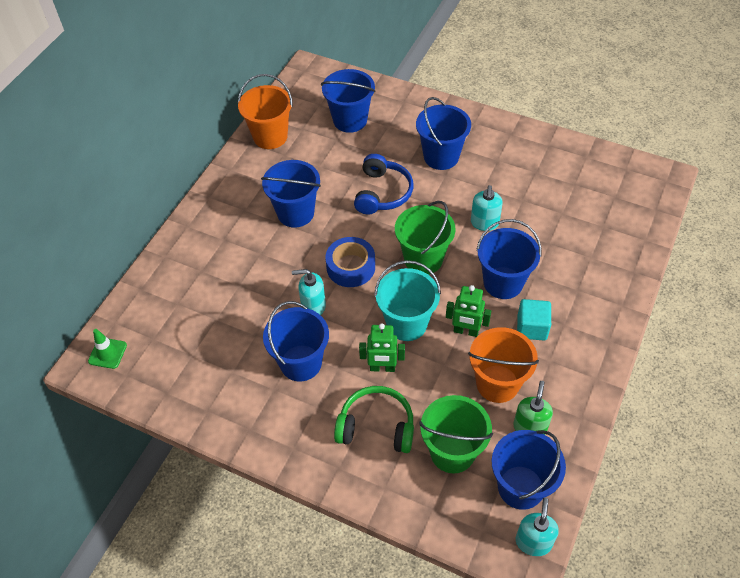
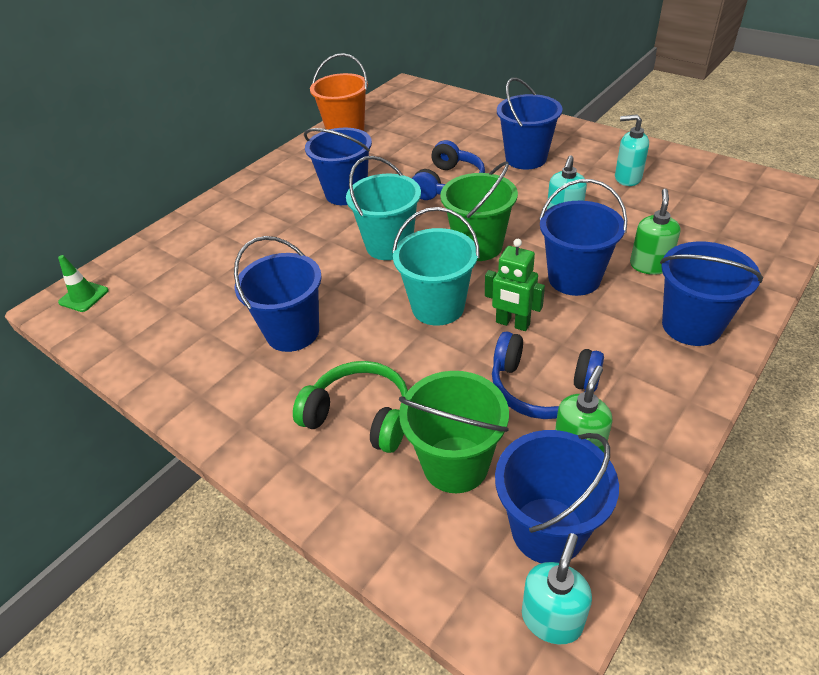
camera: 15 degrees right, 10 degrees down
turquoise soap dispenser [292,269,326,315] -> turquoise soap dispenser moved to [615,114,649,186]
blue bucket [321,69,375,133] -> blue bucket moved to [660,241,763,346]
blue tape [325,237,375,287] -> turquoise bucket [346,156,421,260]
green robot [359,323,405,372] -> none
orange bucket [468,327,539,403] -> blue headphones [492,331,604,419]
turquoise cube [517,299,551,341] -> none
none -> green soap dispenser [630,189,680,275]

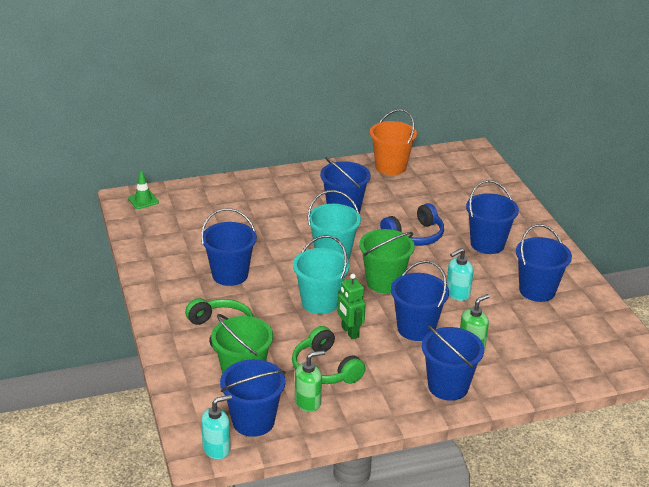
camera: 30 degrees right, 10 degrees down
blue headphones [492,331,604,419] -> green headphones [292,326,365,384]
turquoise soap dispenser [615,114,649,186] -> blue bucket [516,224,572,302]

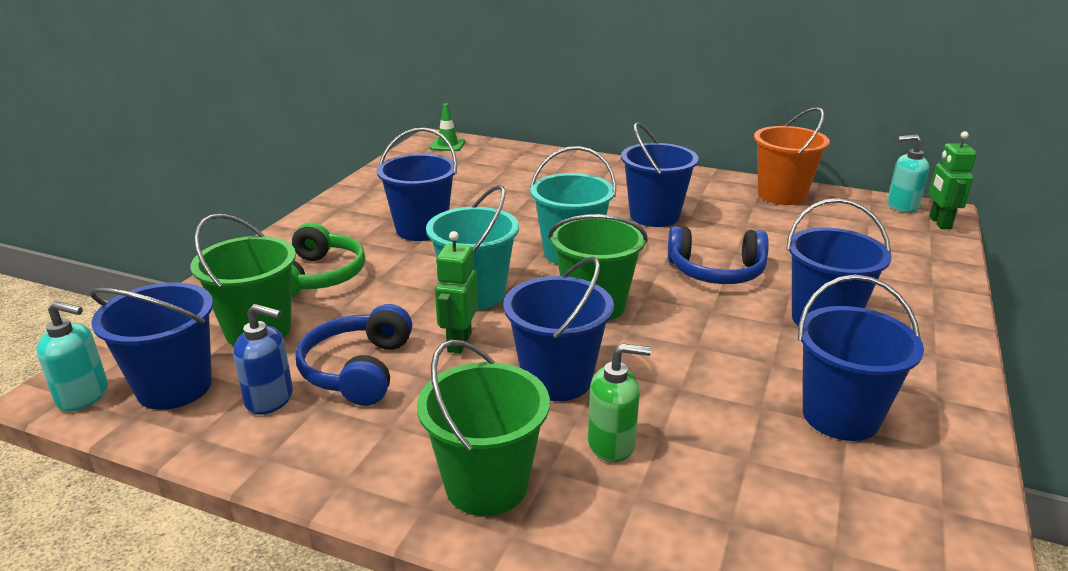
camera: 40 degrees right, 5 degrees down
green headphones [292,326,365,384] -> blue headphones [296,304,412,406]
green soap dispenser [295,350,325,412] -> blue soap dispenser [233,304,293,415]
blue bucket [422,325,484,401] -> green bucket [417,340,550,516]
turquoise soap dispenser [447,248,473,301] -> turquoise soap dispenser moved to [887,134,929,213]
none -> green robot [929,131,977,229]

